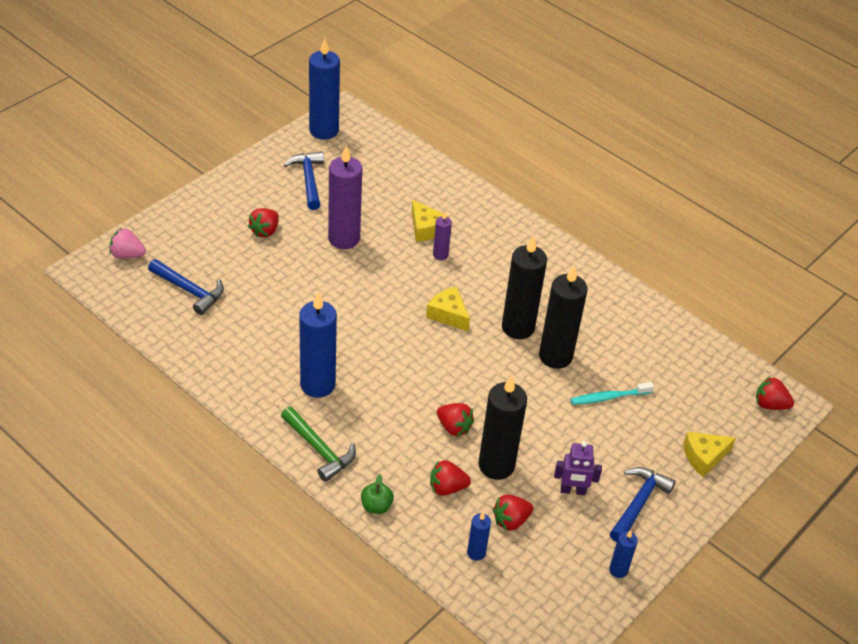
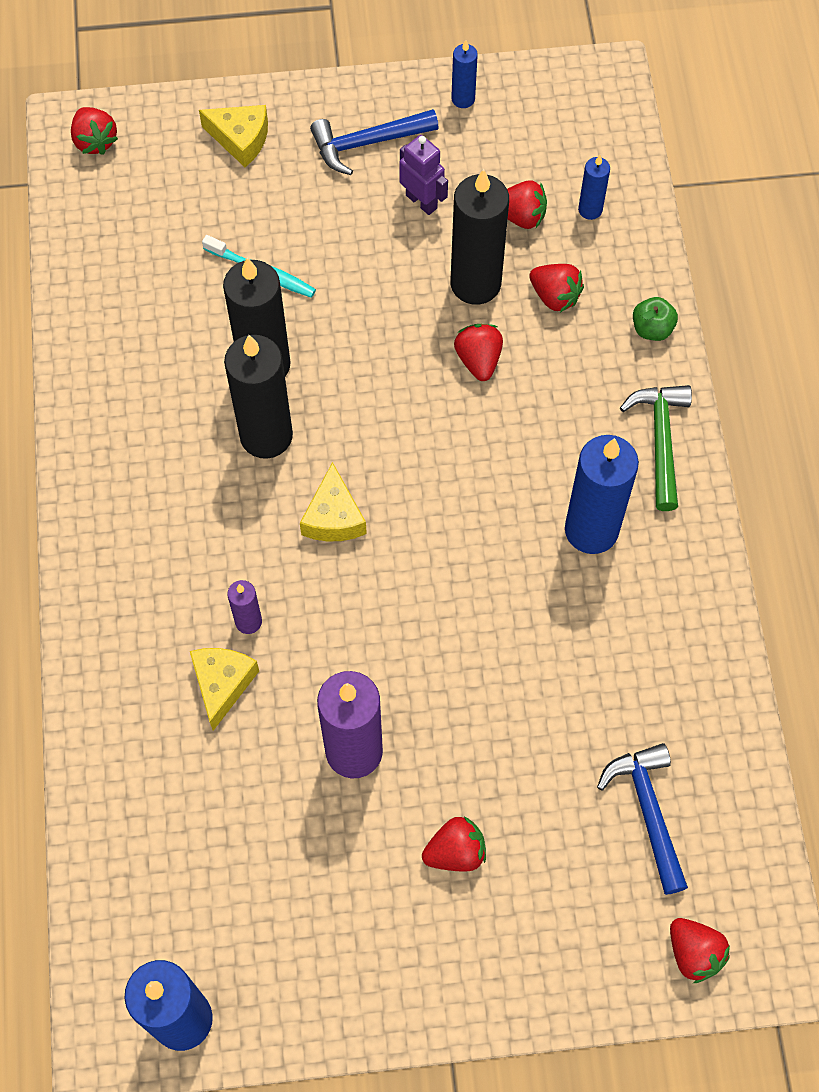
camera: 135 degrees left, 20 degrees up
pink strawberry [109,228,146,259] -> red strawberry [670,918,730,983]
blue hammer [284,151,324,210] -> none

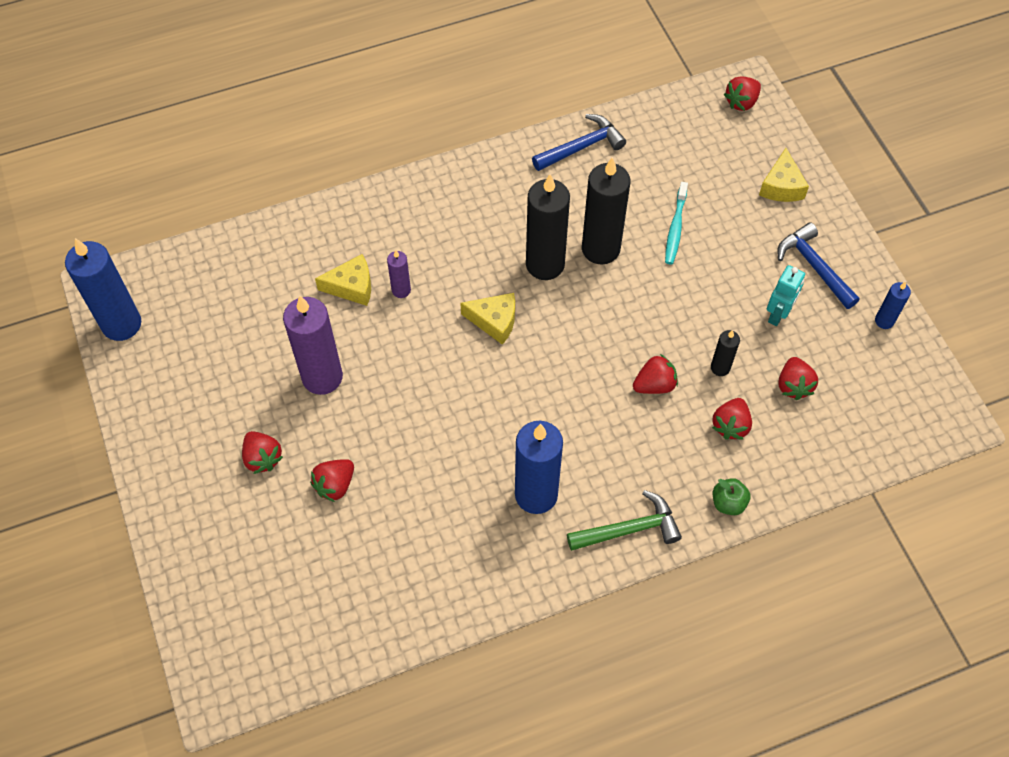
camera: 75 degrees right, 5 degrees down
yellow cheese [300,462,367,542] -> yellow cheese turned 150 degrees counterclockwise [460,293,515,345]
purple robot [399,135,448,215] -> turquoise robot [767,265,805,326]
black candle [450,169,509,305] -> black candle [711,330,740,376], size x0.49
blue candle [578,155,610,220] -> none
blue hammer [597,743,688,895] -> blue hammer moved to [532,114,626,171]
red strawberry [670,918,730,983] -> red strawberry moved to [310,459,354,502]

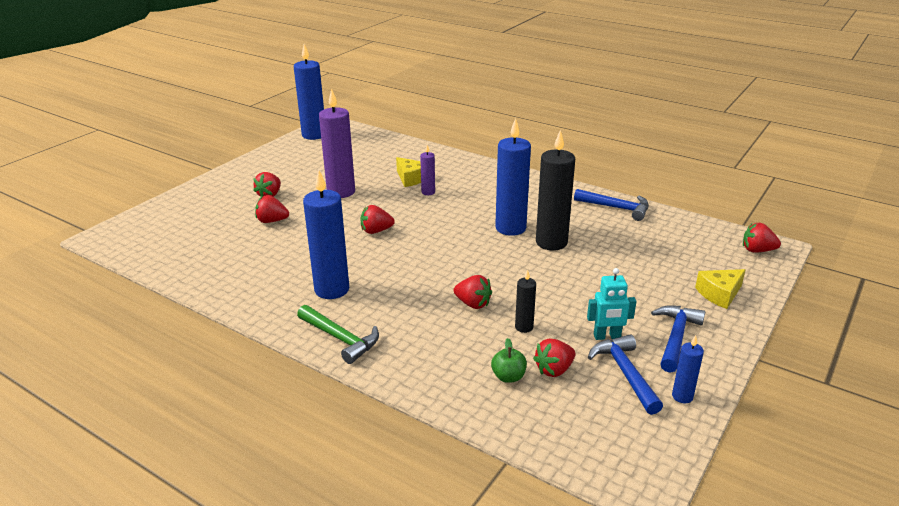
camera: 55 degrees right, 30 degrees down
yellow cheese [460,293,515,345] -> none
black candle [526,174,570,280] -> blue candle [495,118,531,236]
turquoise toothbrush [665,182,688,265] -> none
red strawberry [712,398,752,440] -> red strawberry moved to [360,205,395,234]
green apple [713,478,750,515] -> green apple moved to [491,338,527,383]
none -> blue hammer [588,334,663,415]

